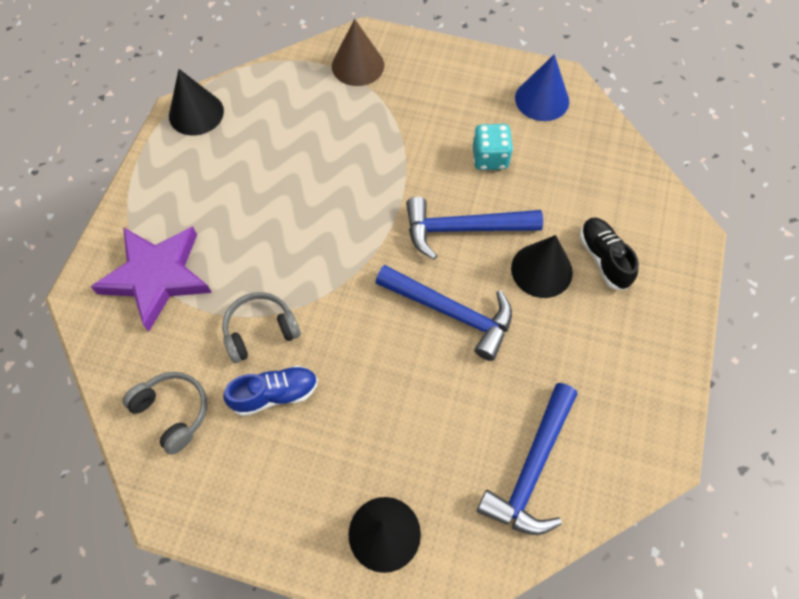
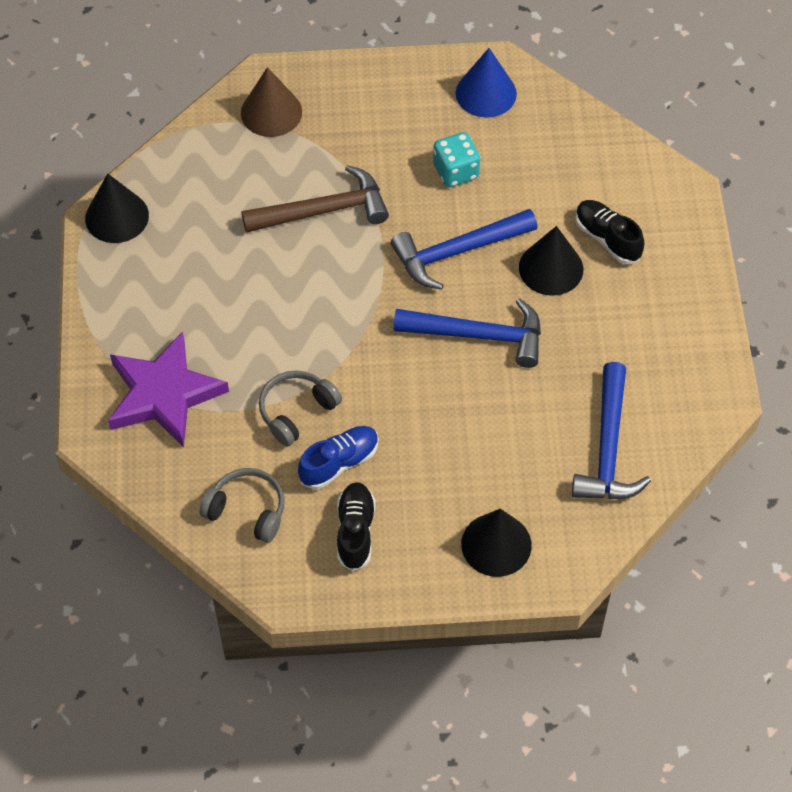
camera: 20 degrees left, 5 degrees down
none -> brown hammer [242,165,389,233]
none -> black shoe [337,482,375,571]

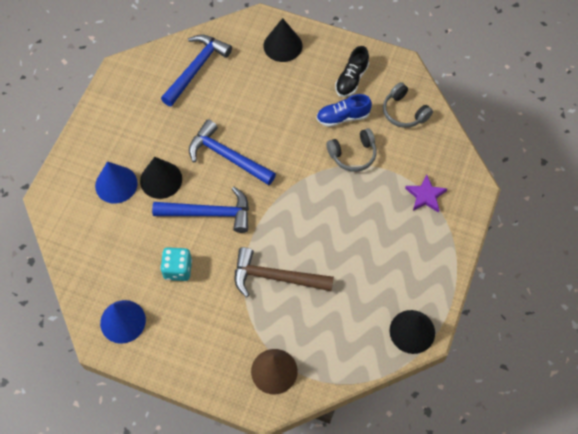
camera: 155 degrees left, 5 degrees up
purple star [108,332,229,448] -> purple star [405,174,447,213], size x0.53
black shoe [575,200,644,264] -> blue cone [95,161,138,204]

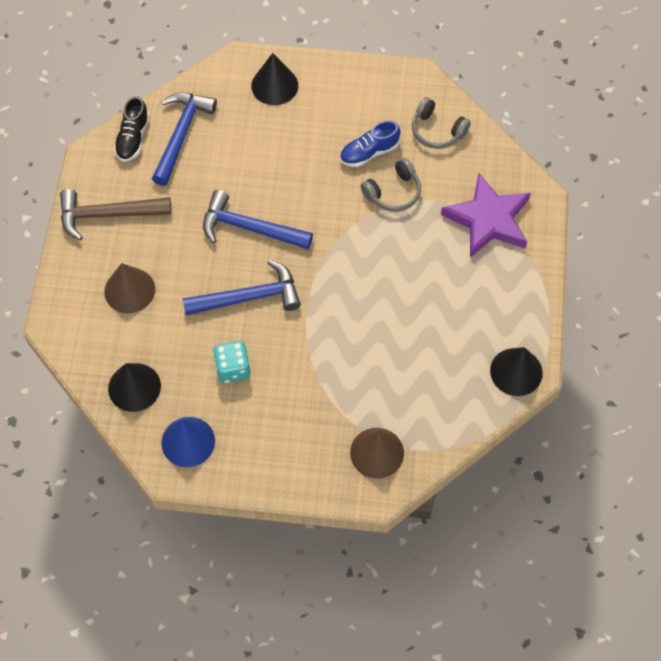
camera: 15 degrees left, 0 degrees up
blue cone [95,161,138,204] -> brown cone [104,263,155,313]
black cone [140,157,182,199] -> black cone moved to [108,363,161,412]
brown hammer [235,247,334,297] -> brown hammer moved to [60,189,172,241]
black shoe [335,46,369,97] -> black shoe moved to [114,96,150,162]
purple star [405,174,447,213] -> purple star [441,173,531,258], size x1.89

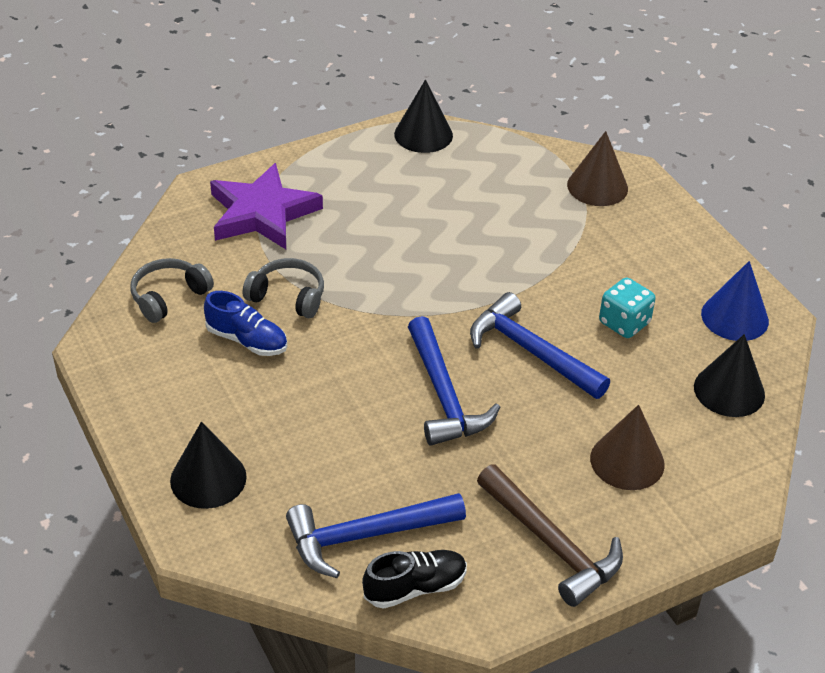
camera: 125 degrees left, 20 degrees down
grey headphones [412,97,471,149] -> grey headphones turned 135 degrees counterclockwise [131,258,214,323]

